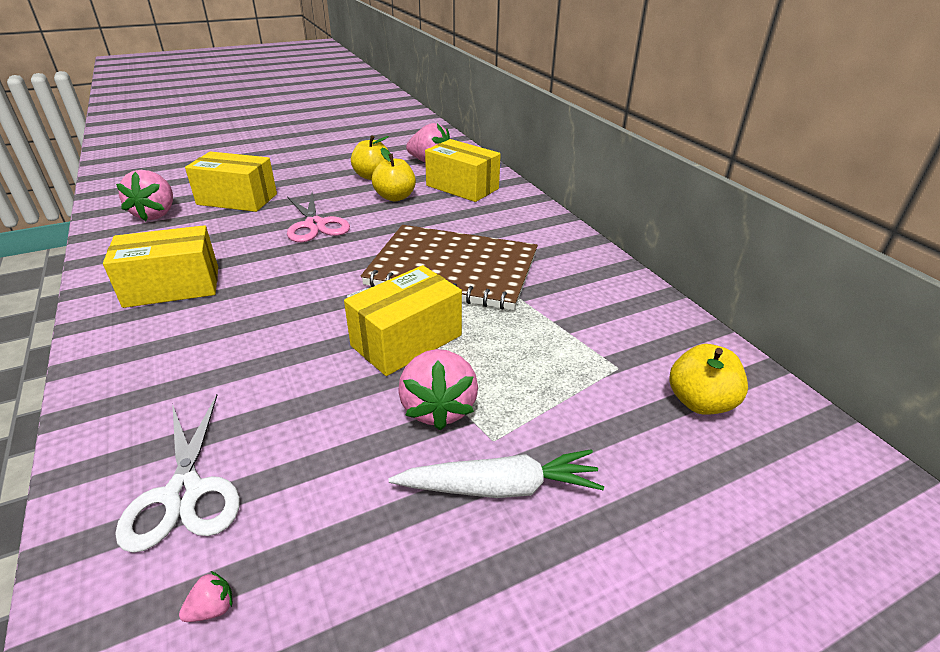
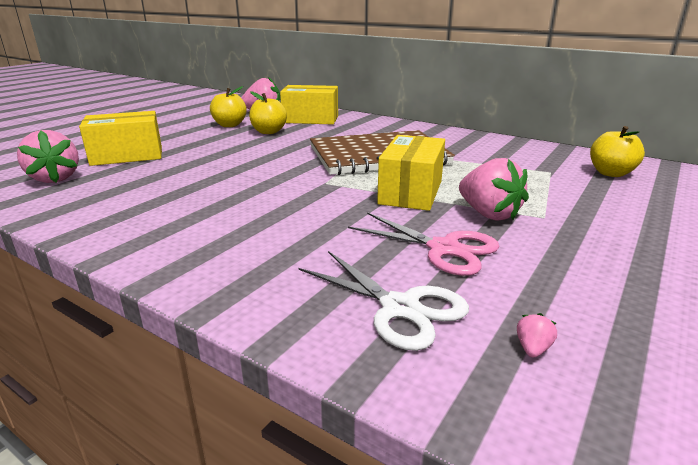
camera: 30 degrees left, 10 degrees down
yellow box [103,225,218,308] -> none
pink scissors [287,192,350,242] -> pink scissors moved to [348,212,500,276]
white carrot [389,449,604,498] -> none

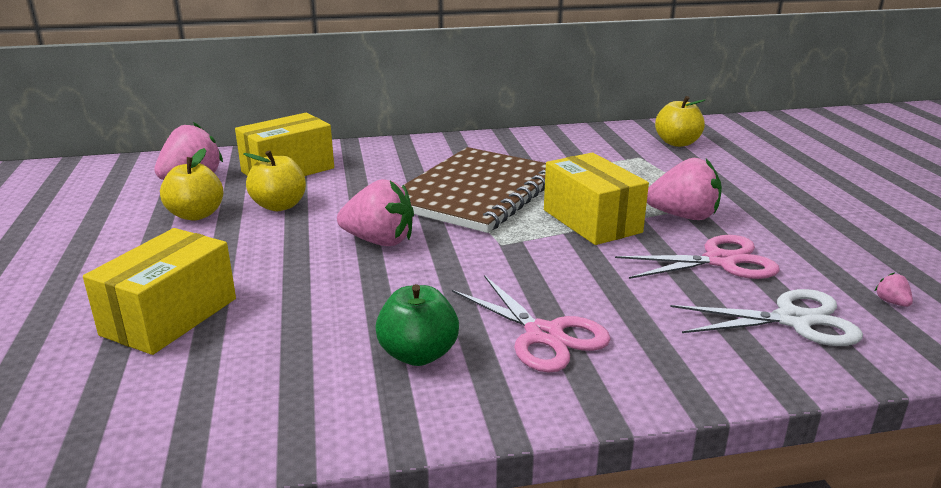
camera: 45 degrees left, 0 degrees up
pink strawberry [17,130,79,183] -> pink strawberry moved to [337,179,414,246]
none -> green apple [375,284,459,366]
none -> pink scissors [452,275,611,373]

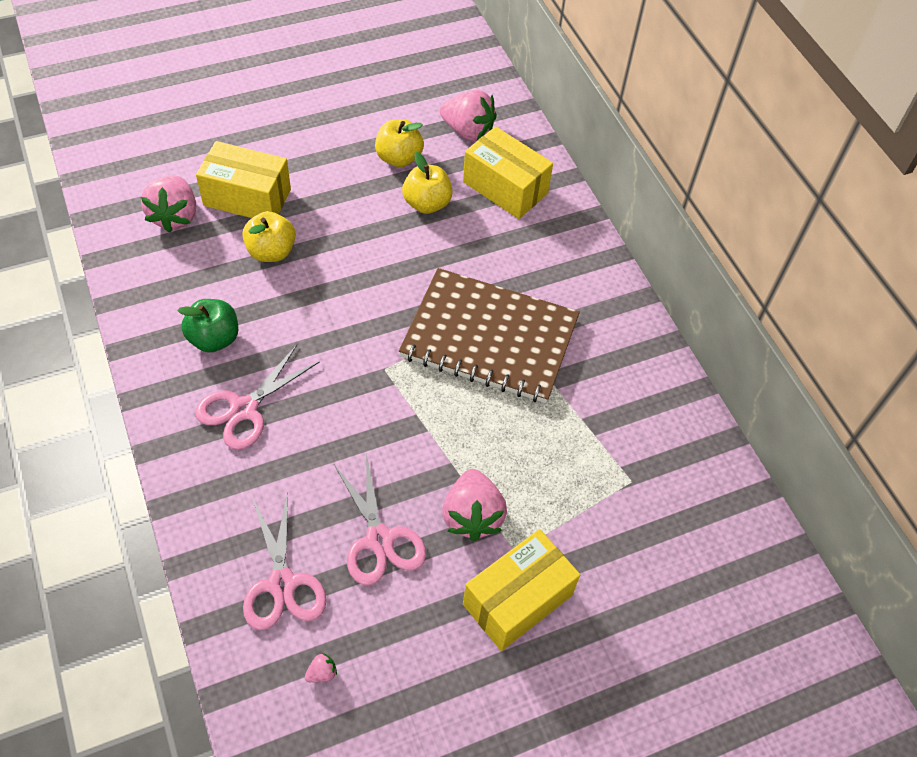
camera: 75 degrees right, 30 degrees up
pink strawberry [337,179,414,246] -> pink strawberry moved to [141,176,196,233]
yellow box [544,153,649,245] -> yellow box moved to [463,529,580,651]
yellow apple [655,96,705,147] -> yellow apple moved to [242,211,296,262]
white scissors [670,289,863,346] -> pink scissors [243,492,327,630]

